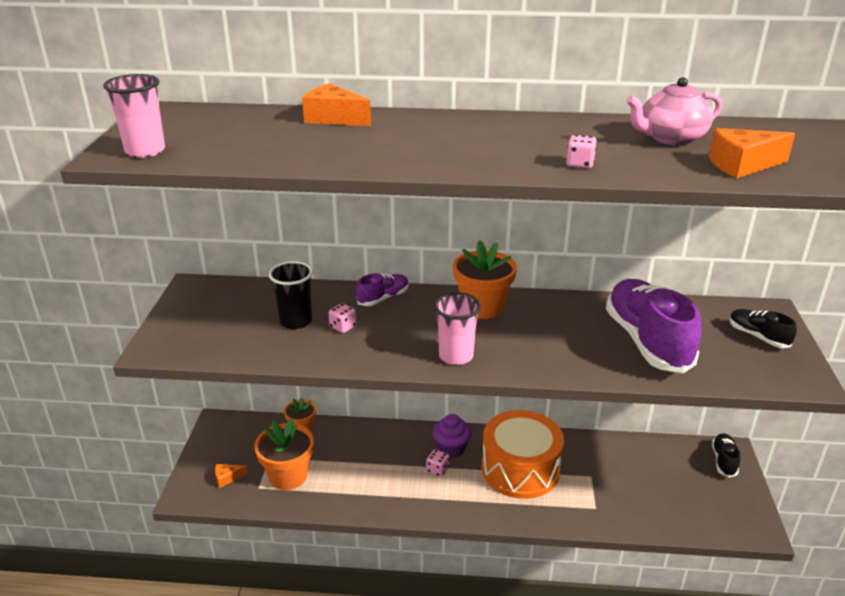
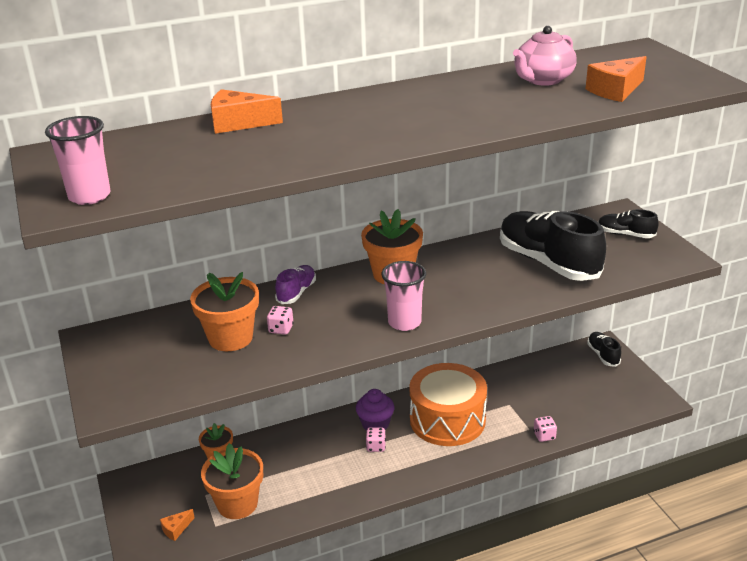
camera: 25 degrees left, 0 degrees up
black cup [269,261,313,329] -> orange flower pot [190,272,259,351]
pink dice [566,135,597,168] -> pink dice moved to [534,416,557,442]
purple shoe [606,279,701,373] -> black shoe [500,211,606,281]

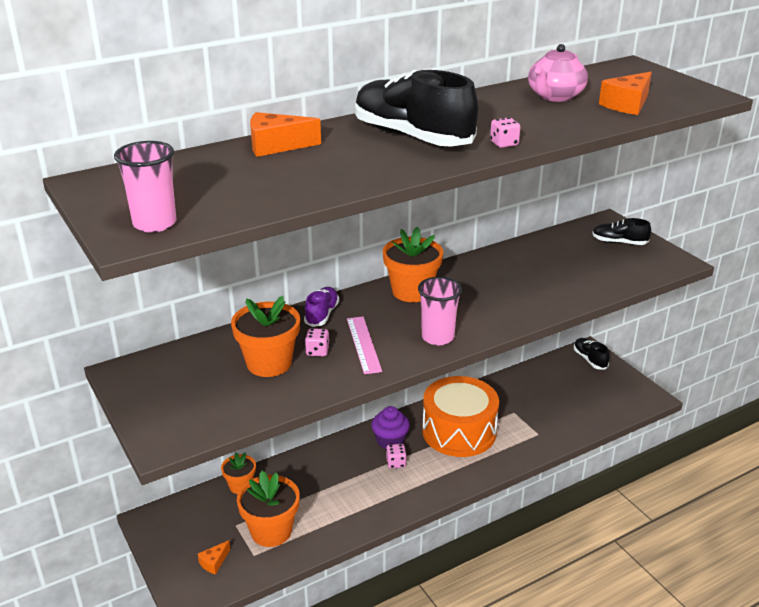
camera: 10 degrees left, 0 degrees up
black shoe [500,211,606,281] -> black shoe moved to [355,70,478,147]
pink dice [534,416,557,442] -> pink dice moved to [490,117,520,148]
none -> pink ruler [347,317,382,374]

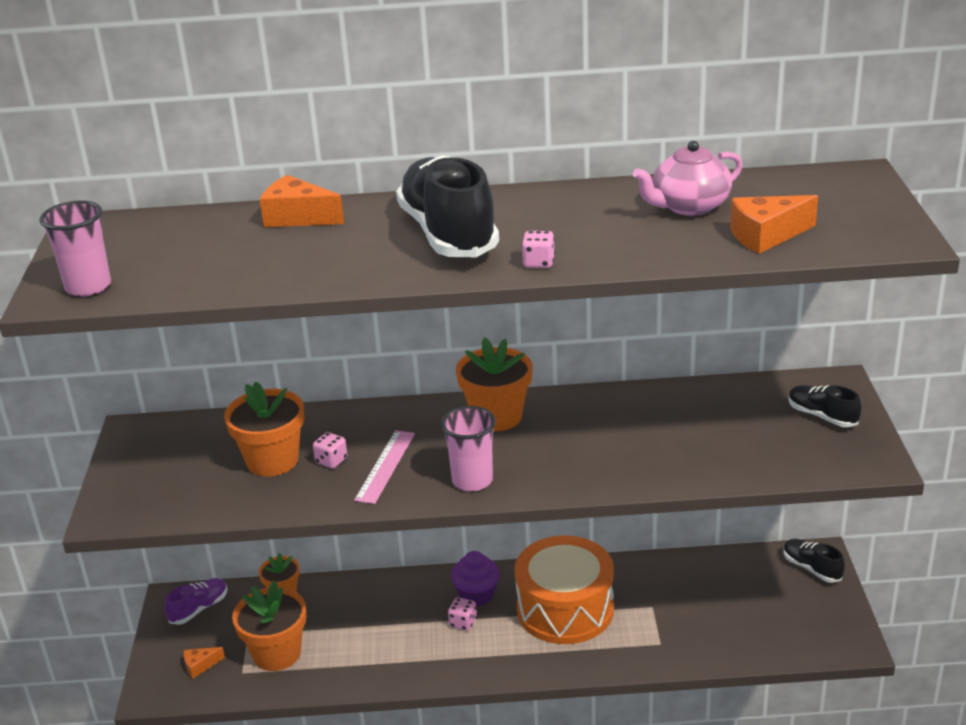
camera: 30 degrees right, 0 degrees up
purple shoe [304,287,339,327] -> purple shoe moved to [165,578,227,625]
black shoe [574,338,610,370] -> black shoe turned 45 degrees counterclockwise [783,539,845,583]

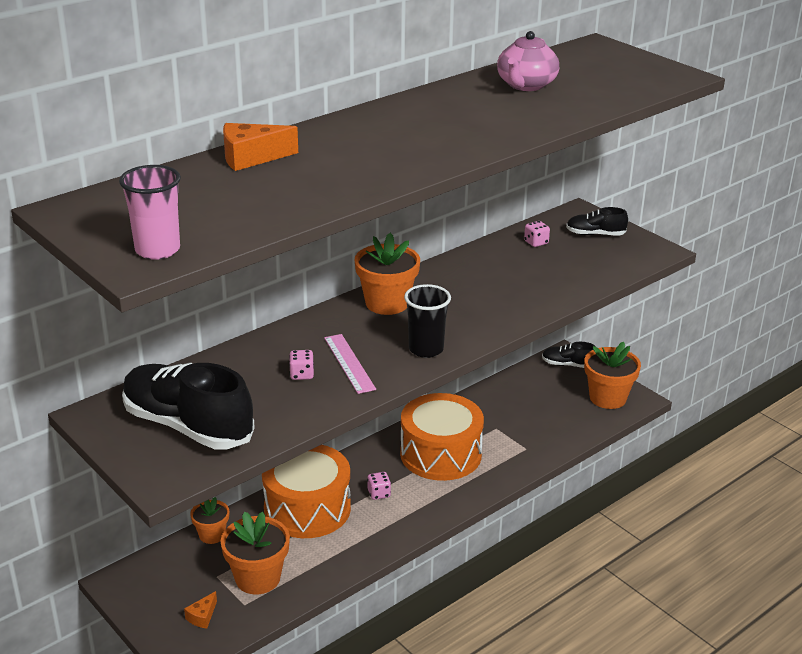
camera: 40 degrees left, 0 degrees up
purple shoe [165,578,227,625] -> none
orange flower pot [224,381,304,477] -> orange flower pot moved to [584,342,641,409]
black shoe [396,155,499,257] -> black shoe moved to [122,362,255,449]
pink cup [441,406,496,492] -> black cup [404,284,451,358]
purple cupcake [451,551,500,606] -> none
pink dice [522,231,555,268] -> pink dice moved to [524,221,550,247]
orange cheese [730,195,818,254] -> none
none -> orange drum [262,445,351,538]

